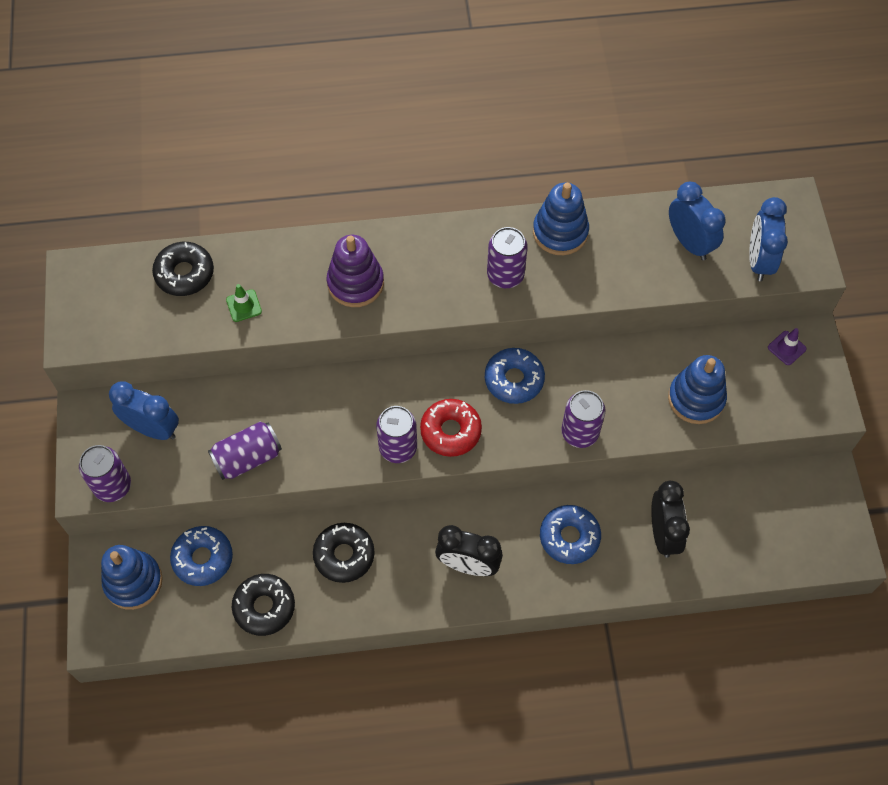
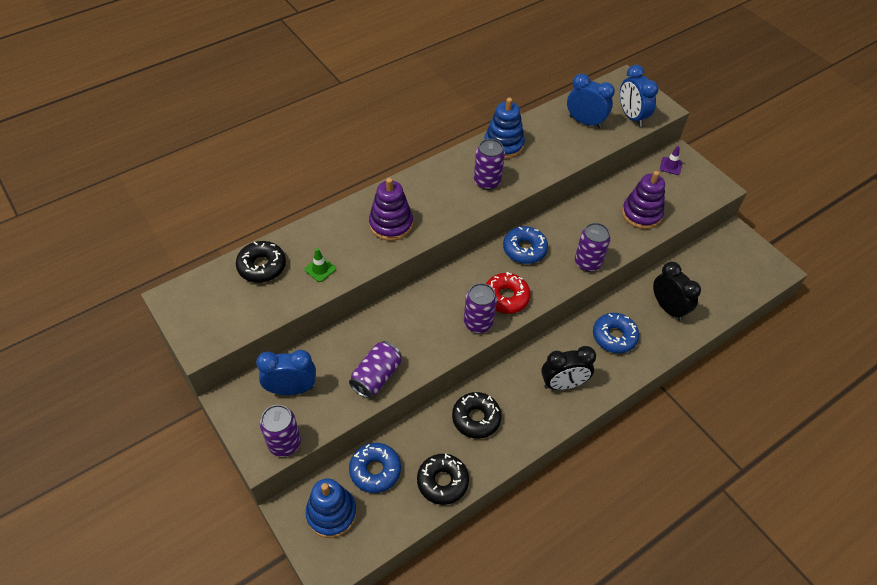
camera: 30 degrees left, 10 degrees down
blue stacking toy [668,355,727,424] -> purple stacking toy [622,171,665,229]

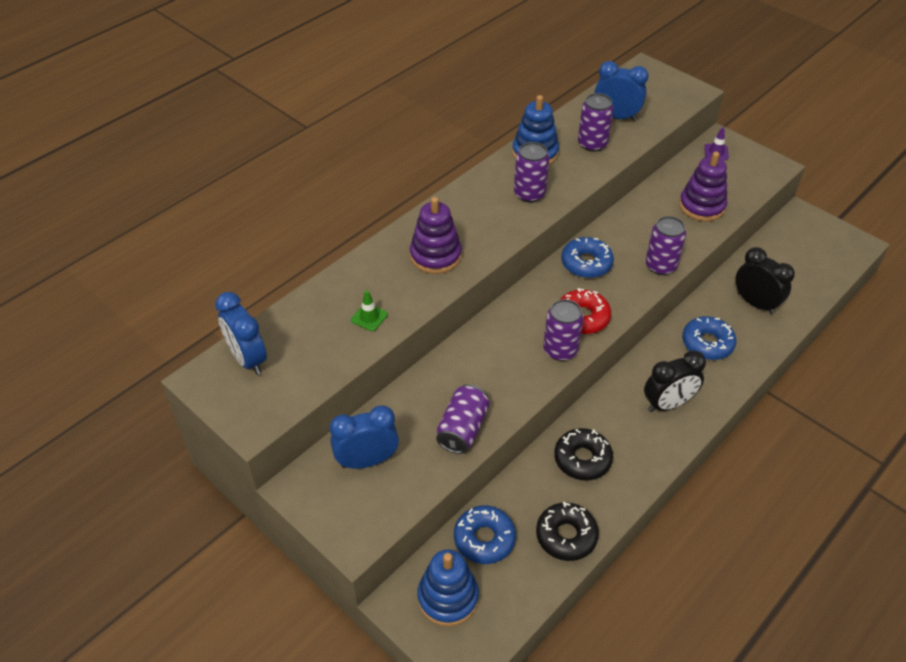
camera: 10 degrees left, 5 degrees down
black donut [236,241,286,283] -> none
purple can [260,405,301,457] -> purple can moved to [578,93,614,152]
blue clock [620,65,659,127] -> blue clock moved to [215,292,267,375]

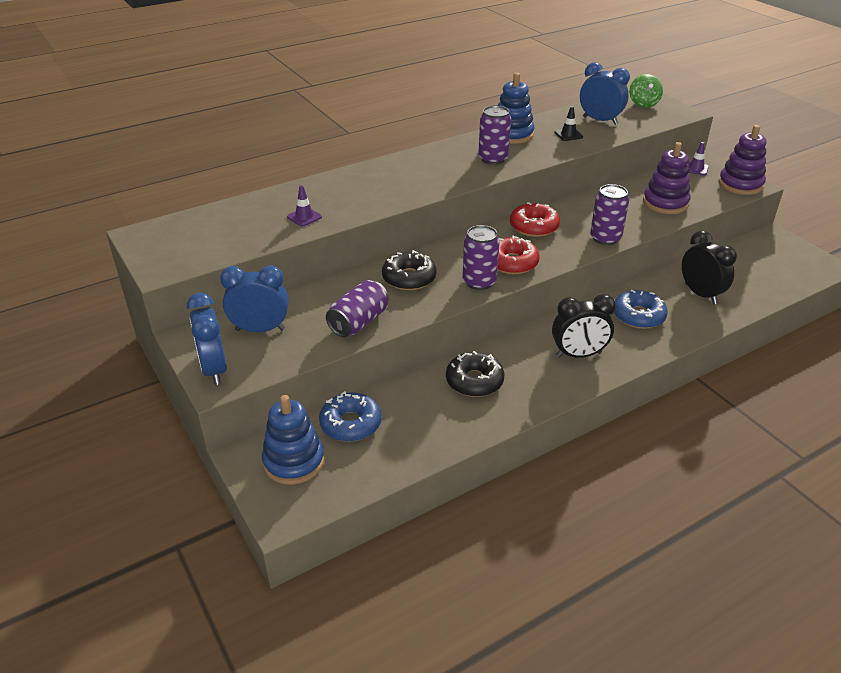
camera: 15 degrees right, 10 degrees down
blue clock [215,292,267,375] -> blue clock moved to [187,293,227,385]
green traffic cone [351,290,388,331] -> purple traffic cone [287,185,322,226]
purple stacking toy [410,197,462,274] -> purple stacking toy moved to [719,125,767,195]
black donut [536,502,599,561] -> black donut moved to [382,250,436,290]
blue donut [561,237,614,278] -> red donut [510,202,560,237]
purple can [578,93,614,152] -> black traffic cone [554,106,583,141]
none -> green spinning top [629,74,663,108]

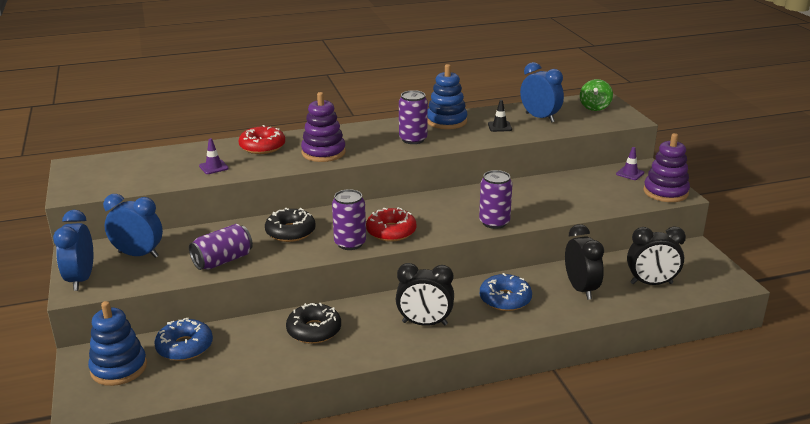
camera: 15 degrees right, 10 degrees down
red donut [510,202,560,237] -> red donut moved to [239,125,285,154]
purple stacking toy [643,142,691,214] -> purple stacking toy moved to [301,92,346,162]
none -> black clock [627,226,686,285]

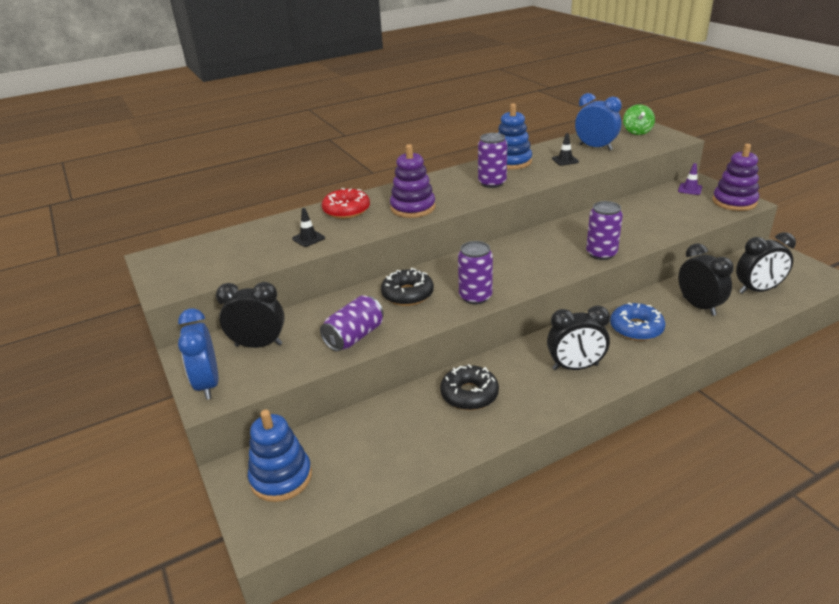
camera: 10 degrees left, 5 degrees up
blue clock [103,194,163,258] -> black clock [216,282,285,348]
blue donut [154,318,213,361] -> none
purple traffic cone [199,138,229,174] -> black traffic cone [292,208,325,247]
red donut [366,207,416,242] -> none

